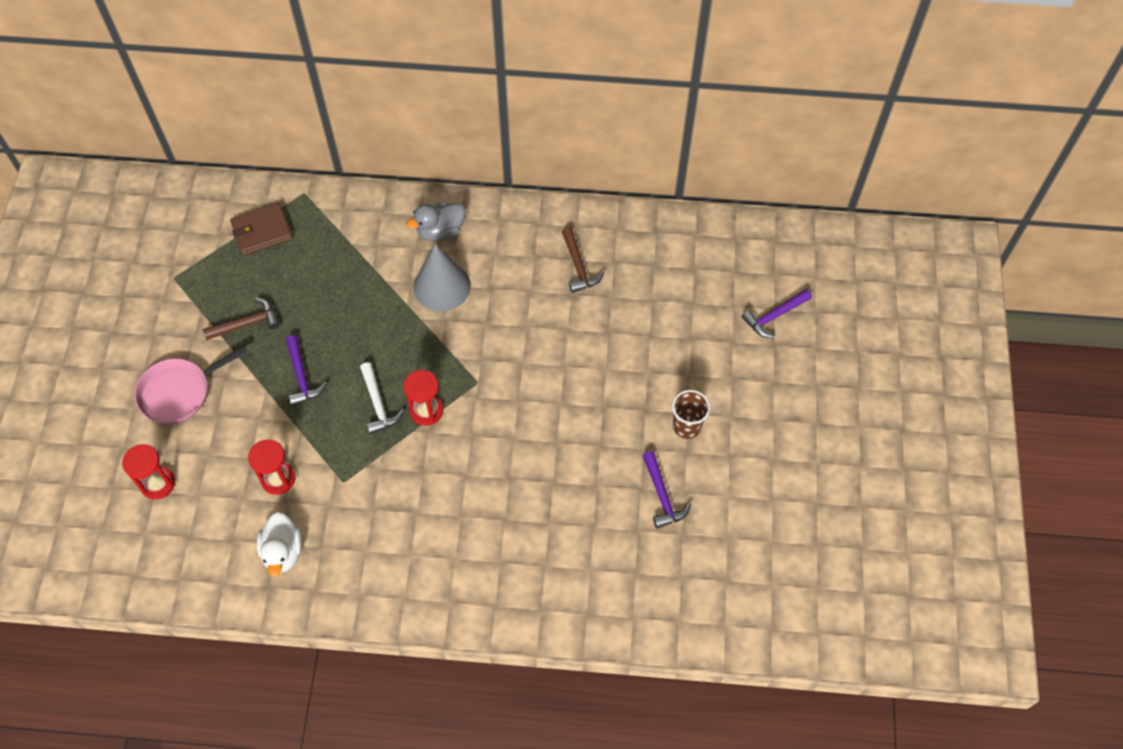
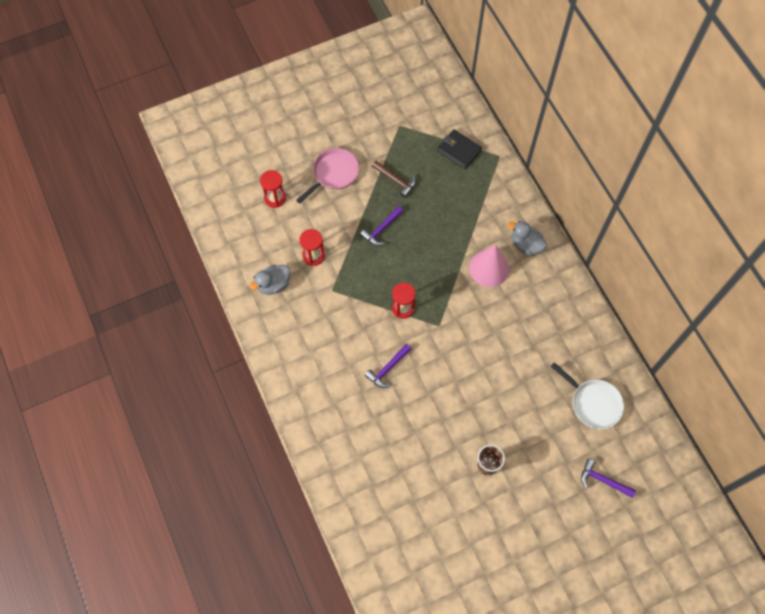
camera: 60 degrees right, 5 degrees up
pink pan [135,346,248,424] -> pink pan turned 105 degrees clockwise [296,148,359,204]
brown wallet [230,203,293,255] -> black wallet [437,129,482,169]
white duck [257,512,302,577] -> grey duck [250,265,291,295]
white hammer [360,362,404,434] -> none
grey cone [413,244,471,311] -> pink cone [469,244,509,287]
brown hammer [562,227,604,293] -> none
purple hammer [643,451,691,529] -> purple hammer moved to [364,344,412,388]
none -> white pan [551,362,624,429]

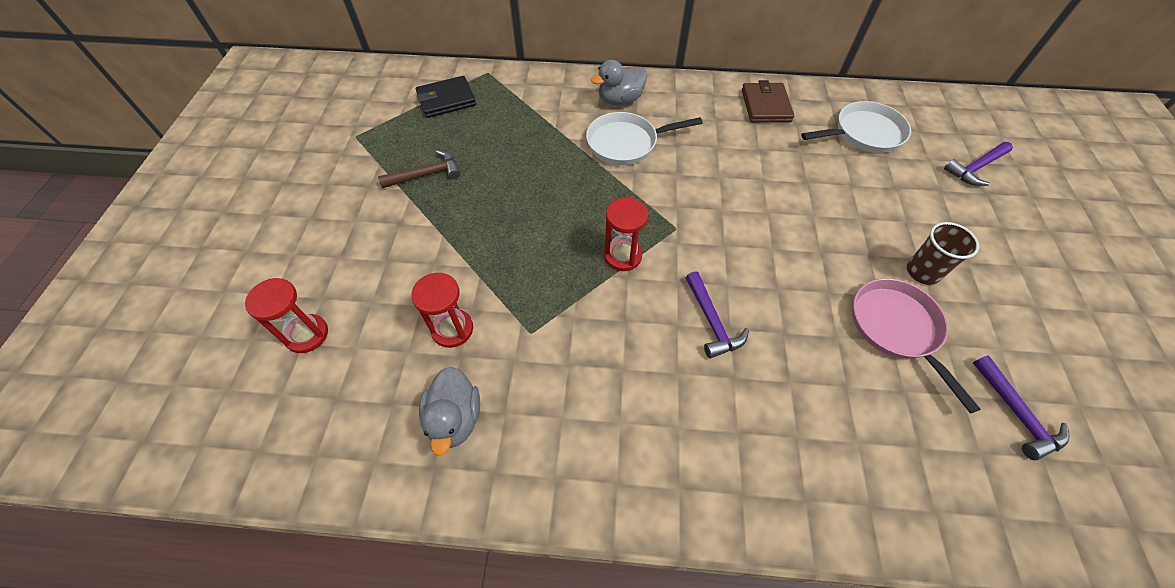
camera: 60 degrees left, 10 degrees down
pink pan [296,148,359,204] -> pink pan moved to [852,278,981,413]
purple hammer [360,206,403,246] -> purple hammer moved to [973,355,1070,460]
pink cone [469,244,509,287] -> white pan [586,112,702,165]
none -> brown wallet [742,80,794,123]

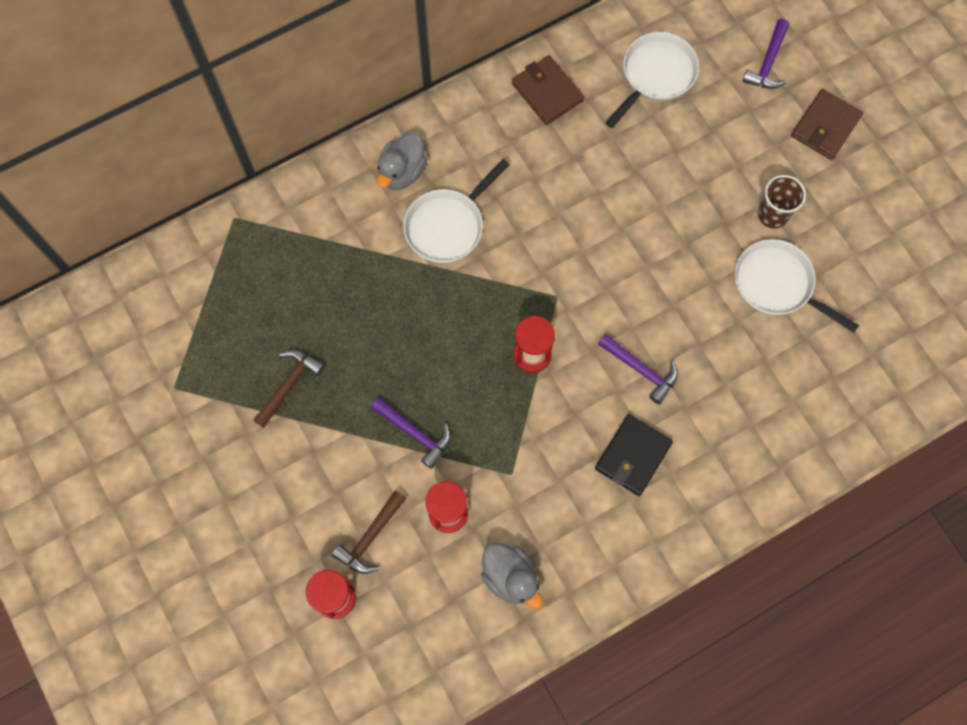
camera: 35 degrees left, 15 degrees up
black wallet [416,76,476,118] -> black wallet moved to [595,414,673,496]
pink pan [852,278,981,413] -> white pan [735,239,859,333]
purple hammer [973,355,1070,460] -> purple hammer moved to [371,397,451,469]
none -> brown hammer [331,490,406,574]
none -> brown wallet [791,89,863,160]

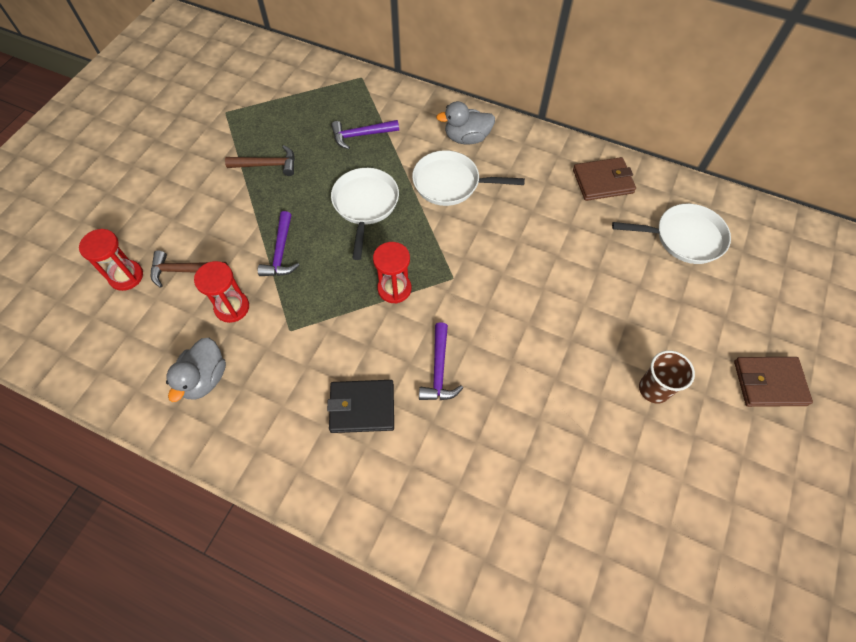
camera: 55 degrees right, 10 degrees down
brown wallet [512,55,584,125] -> brown wallet turned 60 degrees clockwise [573,157,636,201]
white pan [735,239,859,333] -> white pan moved to [331,168,399,260]
purple hammer [742,19,789,89] -> purple hammer moved to [331,120,399,149]

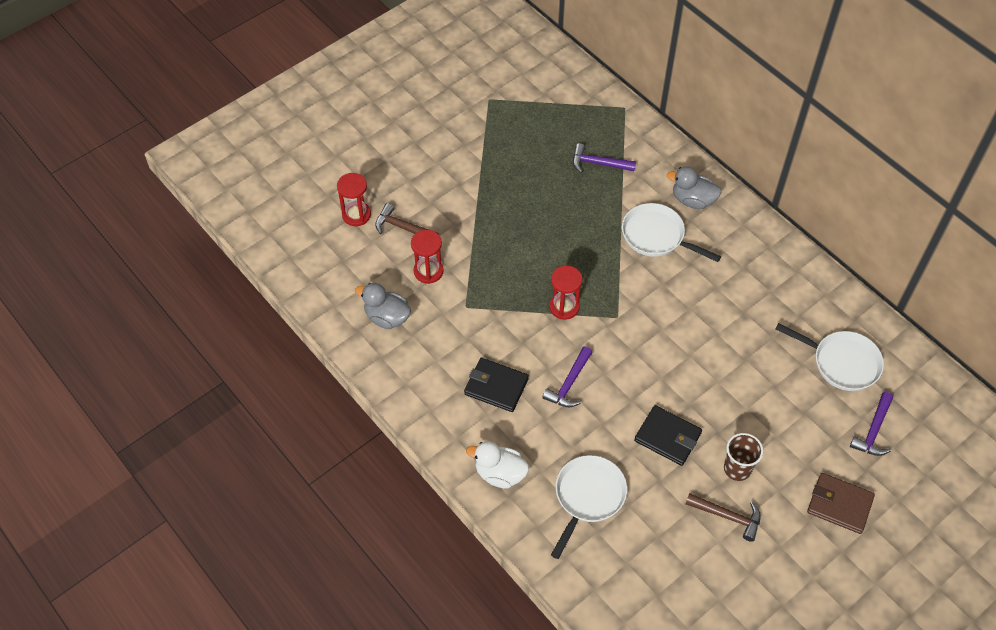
camera: 25 degrees right, 5 degrees down
grey duck [166,338,226,402] -> grey duck turned 75 degrees clockwise [355,283,411,329]
brown hammer [225,145,295,176] -> brown hammer moved to [685,493,761,542]
purple hammer [258,211,299,276] -> purple hammer moved to [850,392,893,456]
white pan [331,168,399,260] -> white pan moved to [551,455,627,559]
brown wallet [573,157,636,201] -> none
none -> white duck [466,442,529,489]
none -> black wallet [634,405,702,466]

